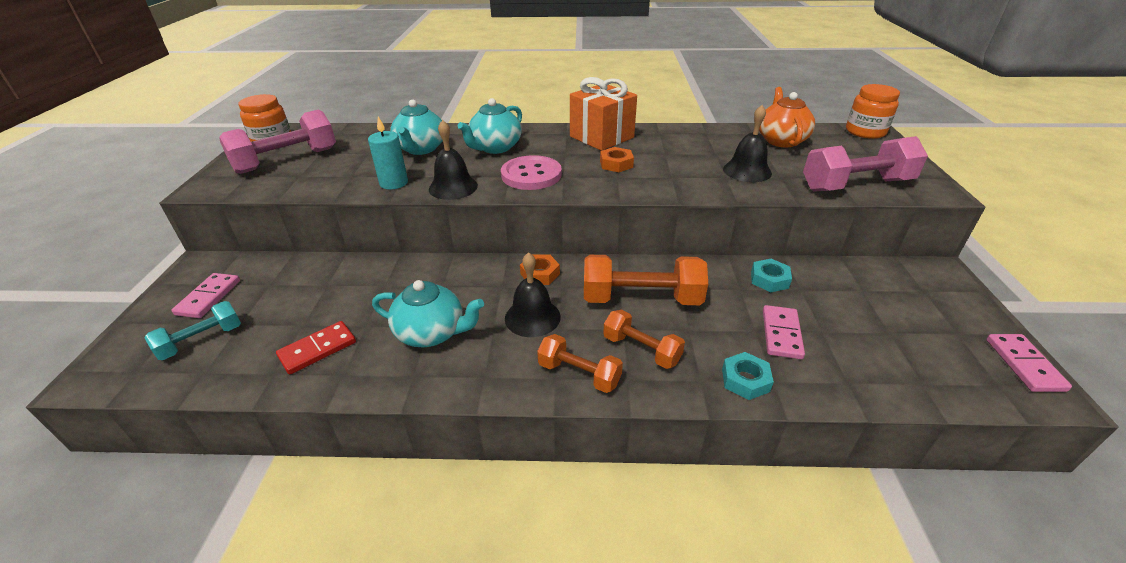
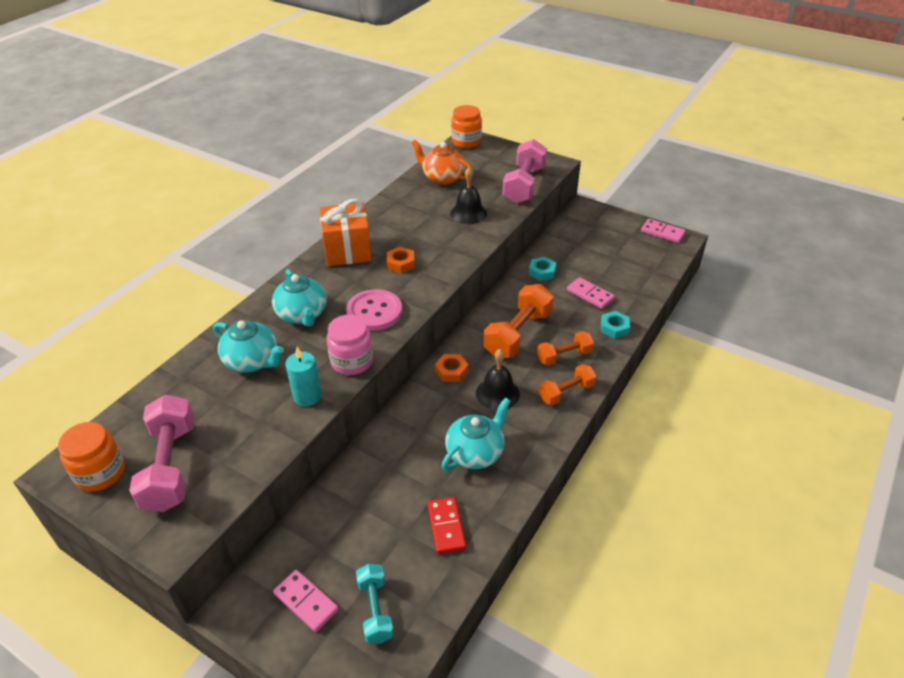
camera: 60 degrees left, 5 degrees up
black bell [429,120,478,200] -> pink jar [327,315,373,375]

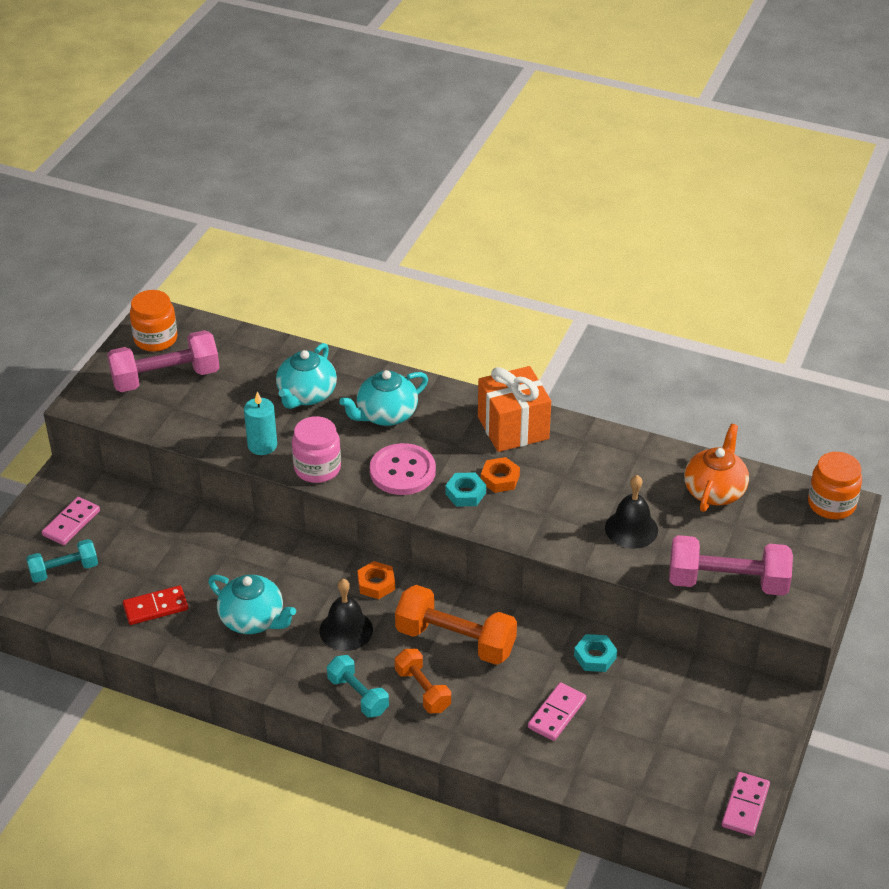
camera: 80 degrees right, 0 degrees up
orange dumbbell [539,364,596,406] -> turquoise dumbbell [327,655,389,718]
turquoise nut [601,311,630,339] -> turquoise nut moved to [445,473,486,507]

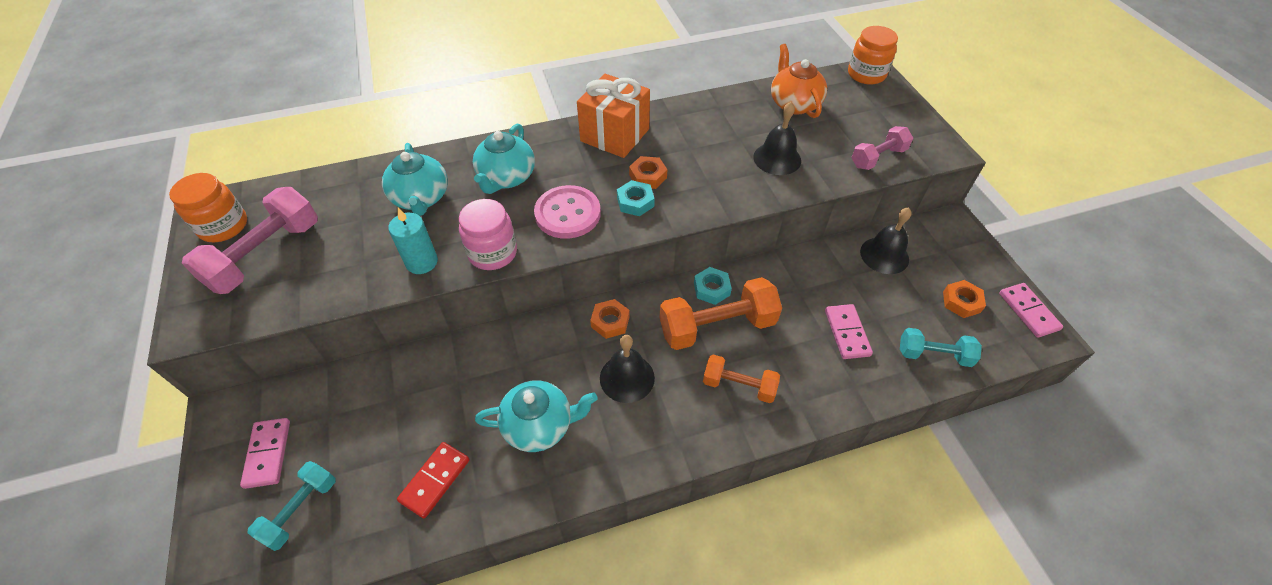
camera: 40 degrees left, 10 degrees up
turquoise dumbbell [327,655,389,718] -> turquoise dumbbell moved to [900,328,982,367]
turquoise nut [574,634,617,672] -> turquoise nut moved to [694,267,732,305]
pink dumbbell [669,535,793,596] -> pink dumbbell [851,126,913,170], size x0.59
none -> black bell [860,207,911,274]
none -> orange nut [943,280,986,318]

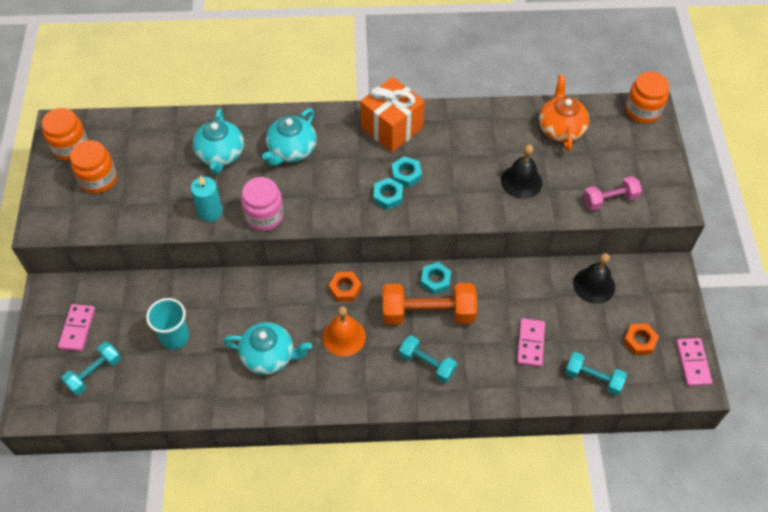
camera: 15 degrees right, 5 degrees up
pink dumbbell [182,187,318,294] -> orange jar [70,140,117,194]
red domino [397,442,469,519] -> none
pink button [534,185,601,239] -> none
black bell [600,335,655,403] -> orange bell [323,306,366,357]
orange nut [629,156,667,189] -> turquoise nut [391,156,422,188]
orange dumbbell [703,354,780,403] -> turquoise dumbbell [399,335,457,383]
none -> turquoise cup [146,298,189,349]

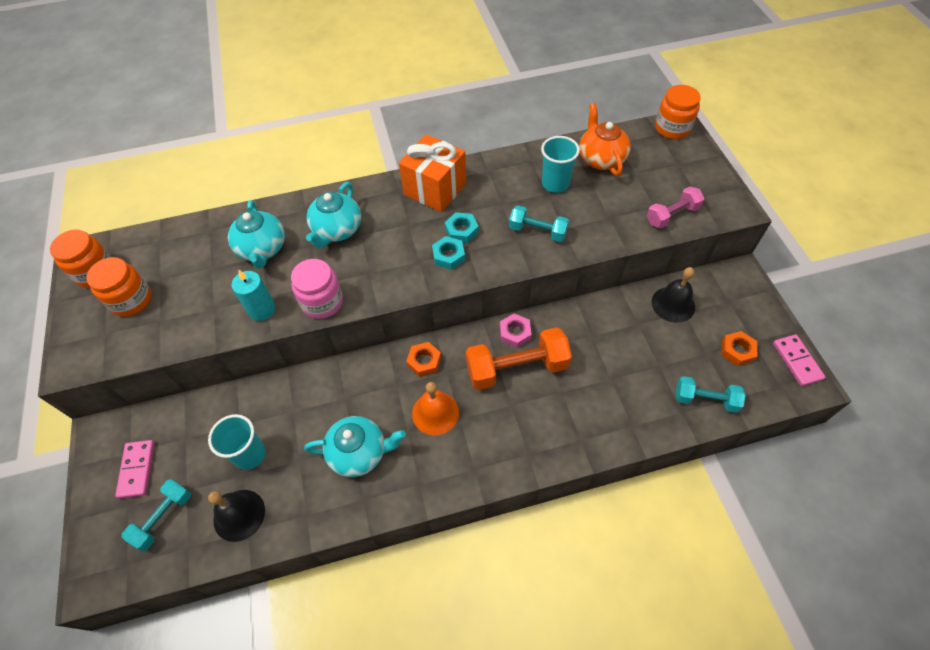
camera: 10 degrees left, 0 degrees up
turquoise dumbbell [399,335,457,383] -> turquoise dumbbell moved to [509,206,569,242]
turquoise nut [421,262,451,295] -> pink nut [500,314,532,348]
black bell [501,144,543,199] -> black bell moved to [208,490,265,542]
pink domino [517,318,545,367] -> none
none -> turquoise cup [541,136,580,193]

